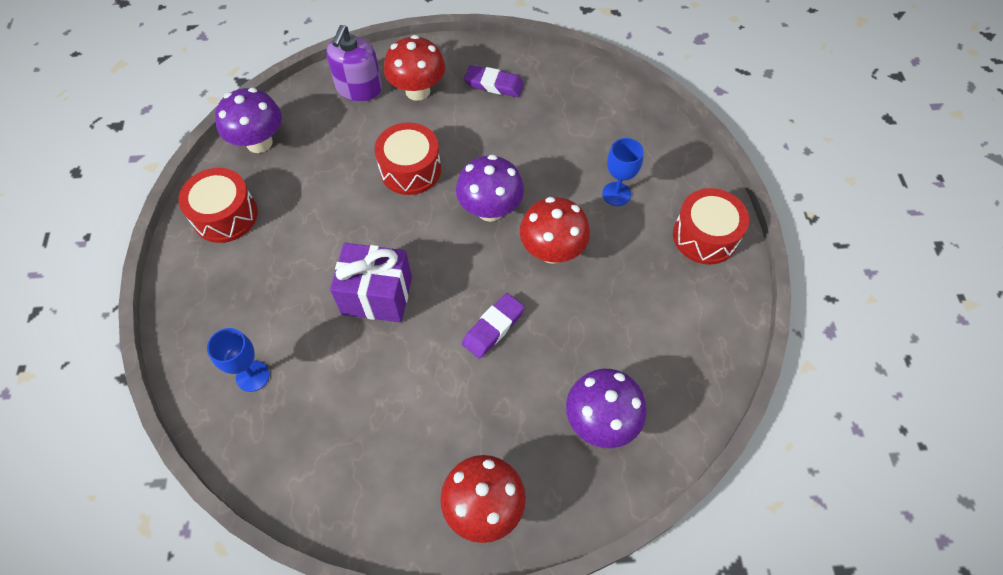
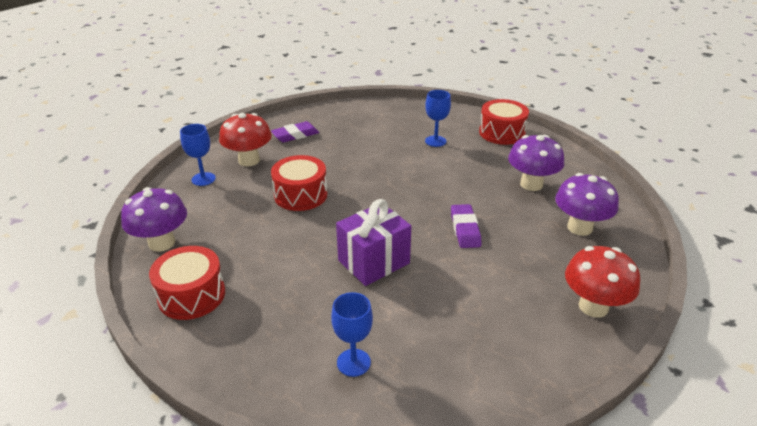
camera: 45 degrees left, 25 degrees down
purple soap dispenser [326,25,382,102] -> blue goblet [180,124,216,186]
purple mushroom [456,155,524,222] -> purple mushroom moved to [508,135,564,191]
red mushroom [520,197,590,264] -> none

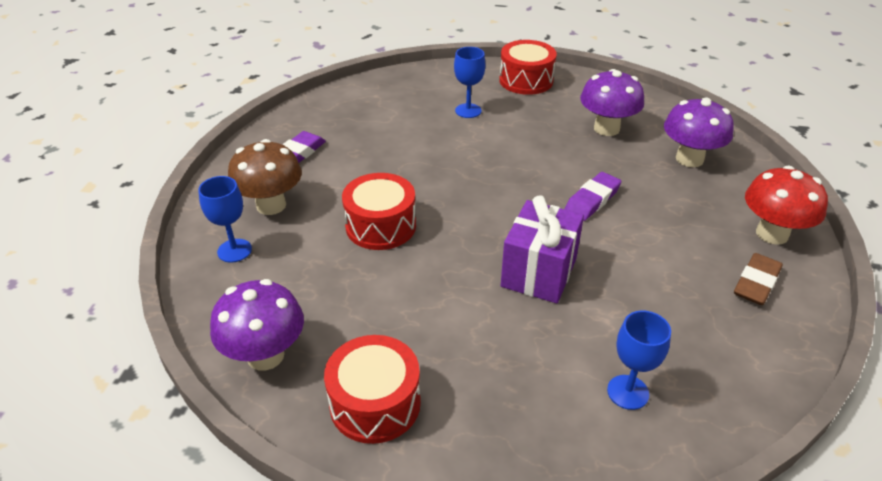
camera: 30 degrees left, 5 degrees up
red mushroom [219,113,272,166] -> brown mushroom [228,139,302,215]
purple eraser [451,204,482,248] -> purple eraser turned 75 degrees clockwise [565,172,622,221]
none -> brown eraser [734,253,783,305]

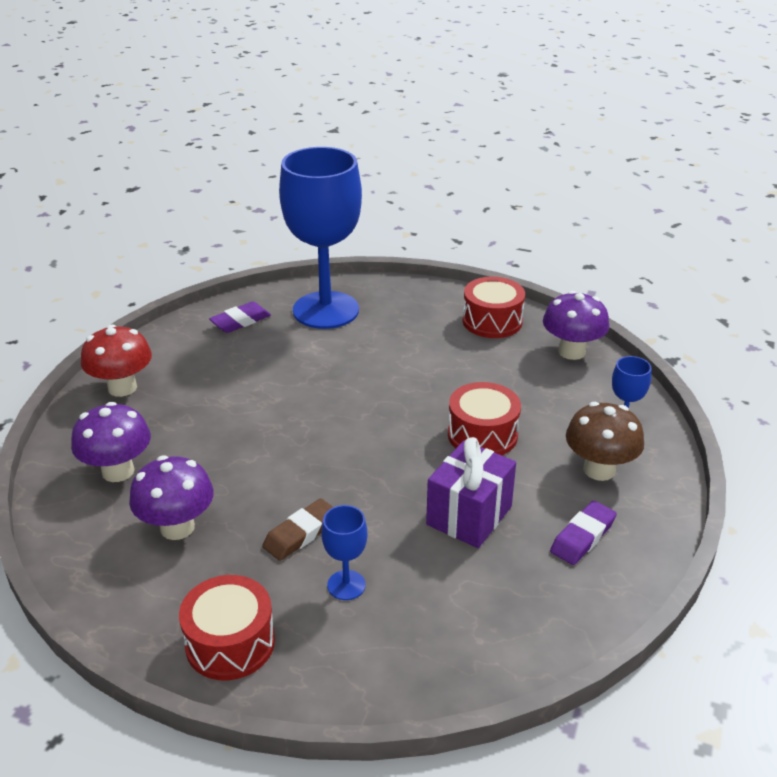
camera: 170 degrees left, 5 degrees down
purple gift [501,195,584,303] -> purple gift moved to [426,437,516,548]
purple eraser [565,172,622,221] -> purple eraser moved to [209,301,271,333]
blue goblet [607,310,671,410] -> blue goblet [279,147,362,329], size x2.46
brown eraser [734,253,783,305] -> brown eraser moved to [262,498,333,561]

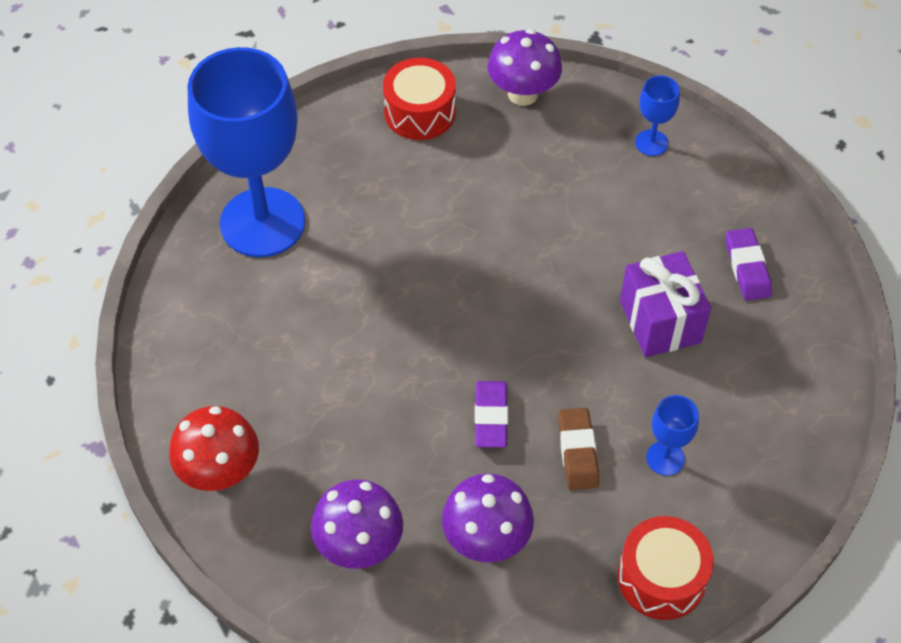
camera: 50 degrees left, 20 degrees up
purple eraser [209,301,271,333] -> purple eraser moved to [475,381,508,448]
red drum [448,382,521,455] -> none
brown mushroom [566,402,644,481] -> none

